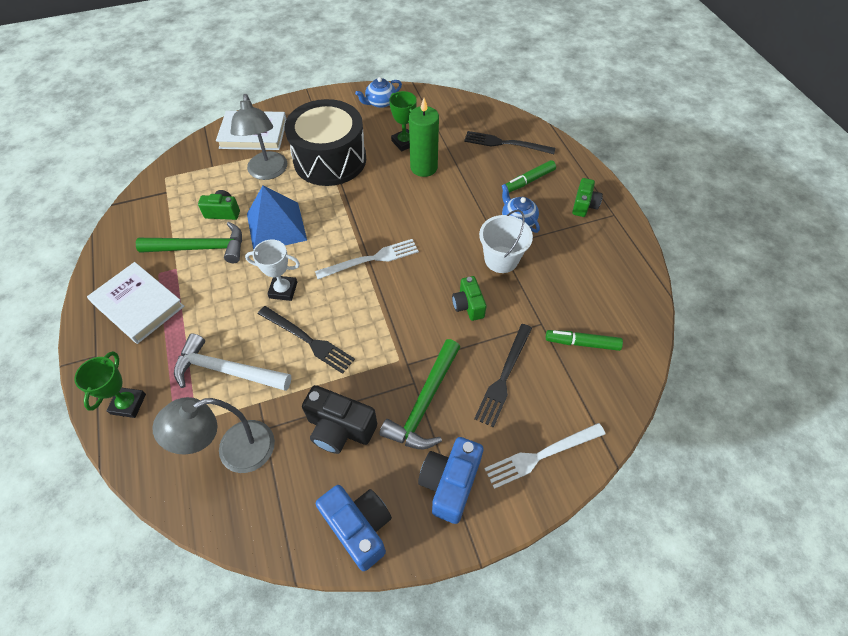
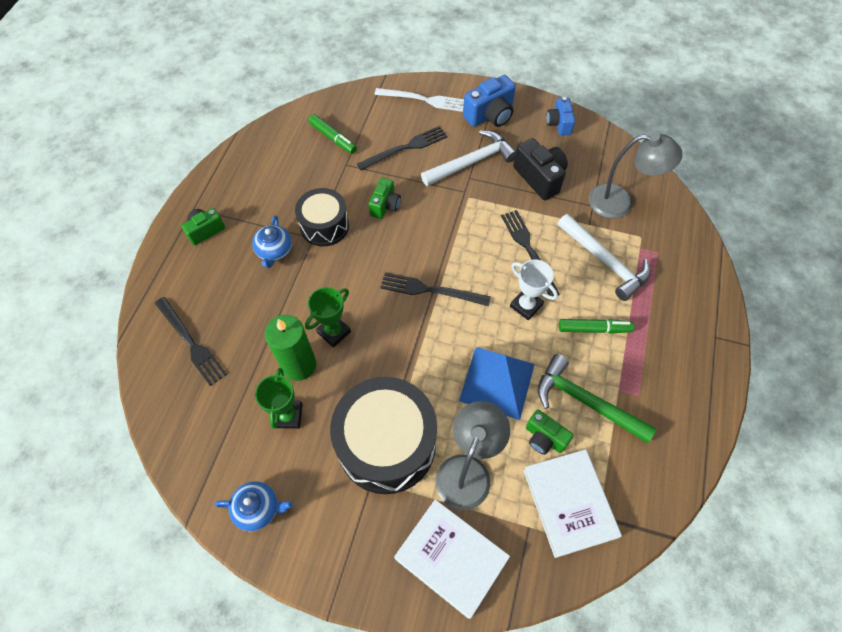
camera: 145 degrees left, 5 degrees up
green trophy [74,351,146,418] -> green trophy moved to [305,287,351,348]
white book [87,262,184,344] -> white book moved to [523,449,622,558]
white fork [315,239,419,279] -> black fork [380,272,491,306]
blue camera [316,485,392,571] -> blue camera [546,97,575,136], size x0.65
green hammer [379,339,460,449] -> white hammer [421,130,516,186]
white bucket [479,210,533,273] -> black drum [295,188,349,246]
green marker [506,160,556,193] -> green marker moved to [559,319,634,334]

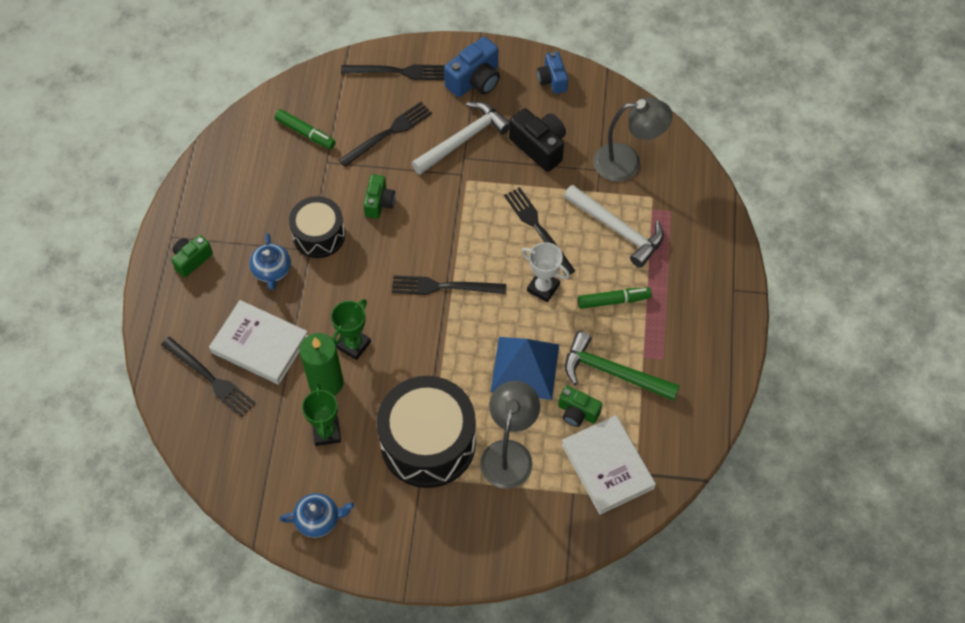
camera: 10 degrees left, 0 degrees up
white fork [374,88,464,112] -> black fork [341,64,445,80]
white book [394,500,510,619] -> white book moved to [209,300,307,385]

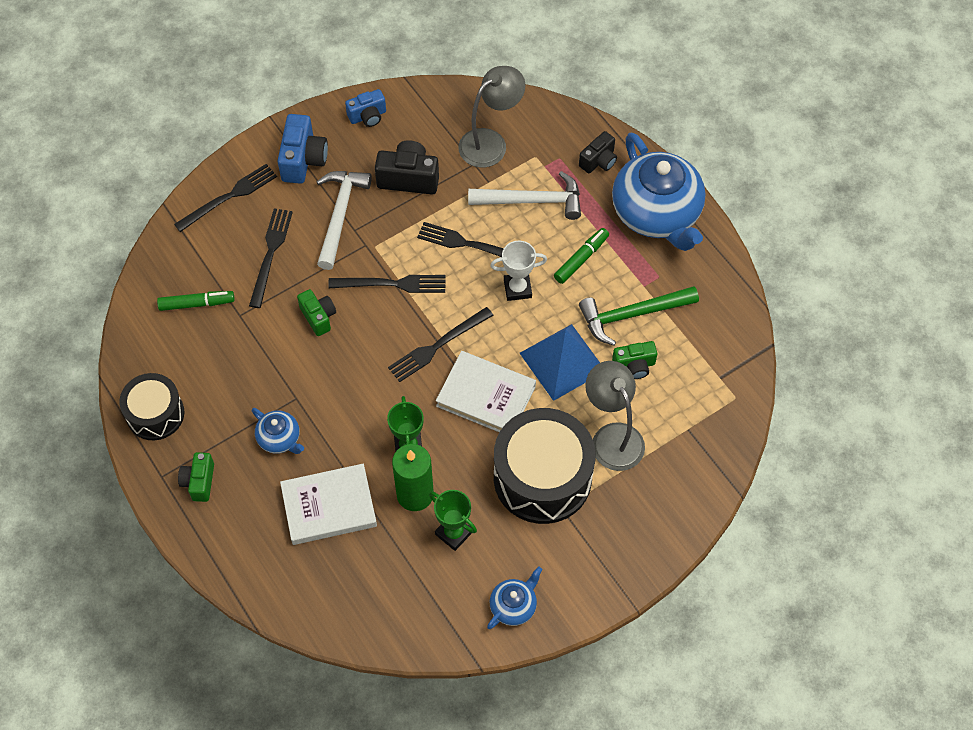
camera: 40 degrees left, 0 degrees up
black fork [161,337,255,417] -> black fork moved to [328,275,446,293]
black drum [289,196,345,258] -> black drum moved to [119,373,184,440]
blue camera [537,52,568,94] -> blue camera turned 60 degrees counterclockwise [345,89,386,127]
white book [561,415,656,515] -> white book moved to [436,351,536,432]
none -> black camera [579,131,617,173]
none -> blue teapot [612,132,706,251]

